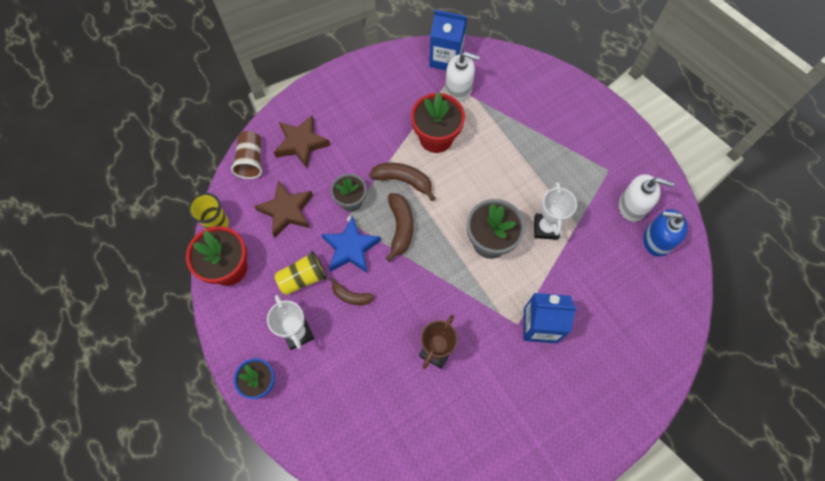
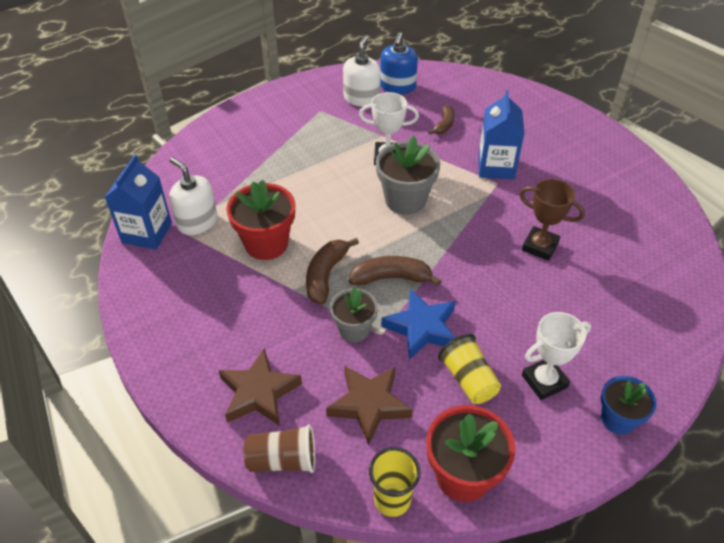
camera: 90 degrees left, 20 degrees down
brown banana [330,278,374,305] -> brown banana moved to [428,105,454,135]
white soap dispenser [445,52,480,102] -> white soap dispenser turned 60 degrees counterclockwise [169,157,217,235]

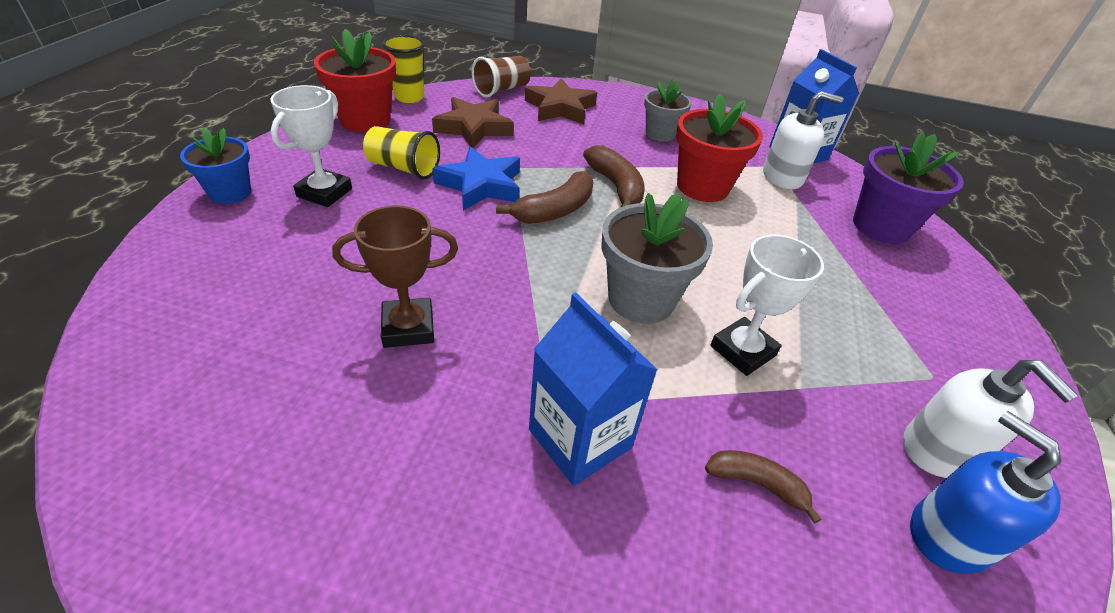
camera: 135 degrees right, 5 degrees down
grey flower pot [330,287,378,342] -> grey flower pot moved to [644,80,691,142]
brown banana [428,105,454,135] -> brown banana turned 135 degrees clockwise [705,450,821,524]
none -> purple flower pot [853,132,964,244]

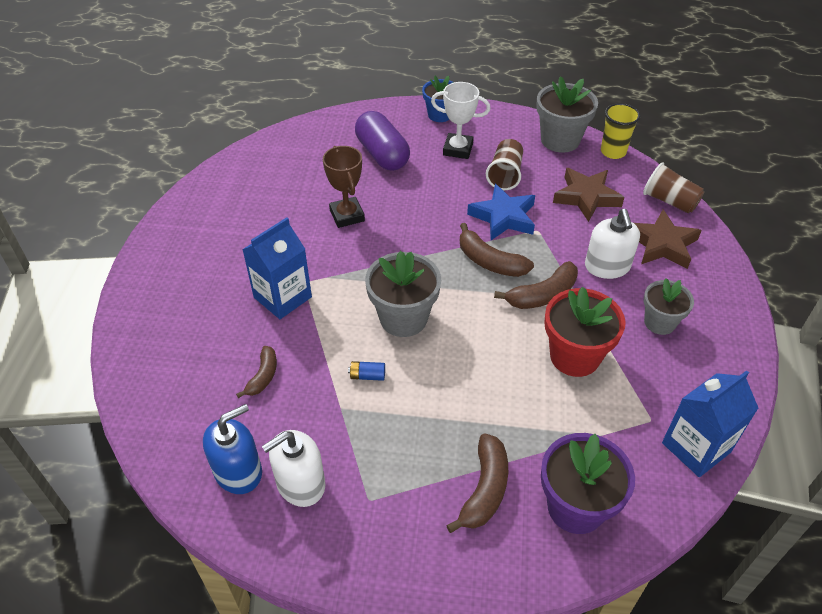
camera: 85 degrees right, 5 degrees up
red flower pot [314,29,396,132] -> grey flower pot [536,76,598,153]
yellow cup [363,126,440,180] -> brown cup [486,139,523,190]
white trophy [710,235,824,376] -> blue battery [348,361,385,381]
white soap dispenser [763,91,843,189] -> white soap dispenser moved to [585,209,640,279]
none -> purple capsule [355,111,410,171]
none -> brown banana [446,434,508,533]

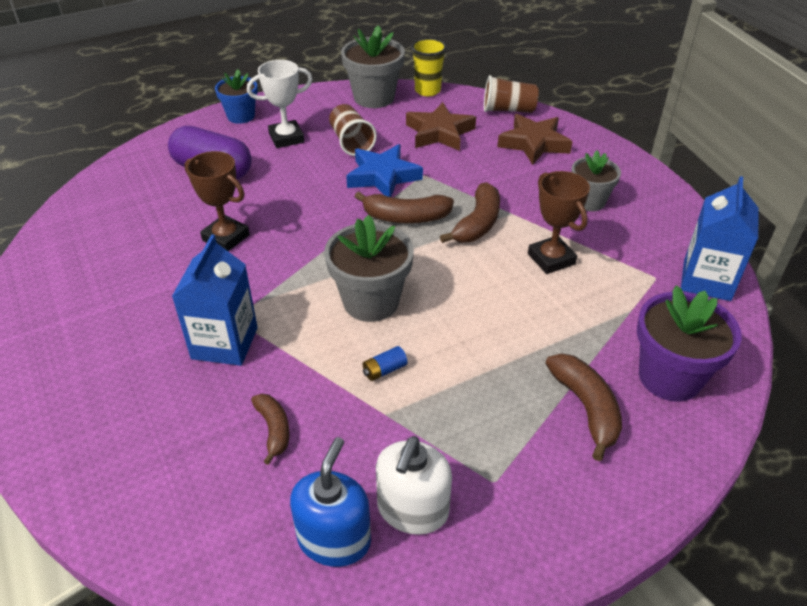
camera: 35 degrees left, 5 degrees down
red flower pot [544,287,626,377] -> brown trophy [528,171,590,274]
white soap dispenser [585,209,640,279] -> none

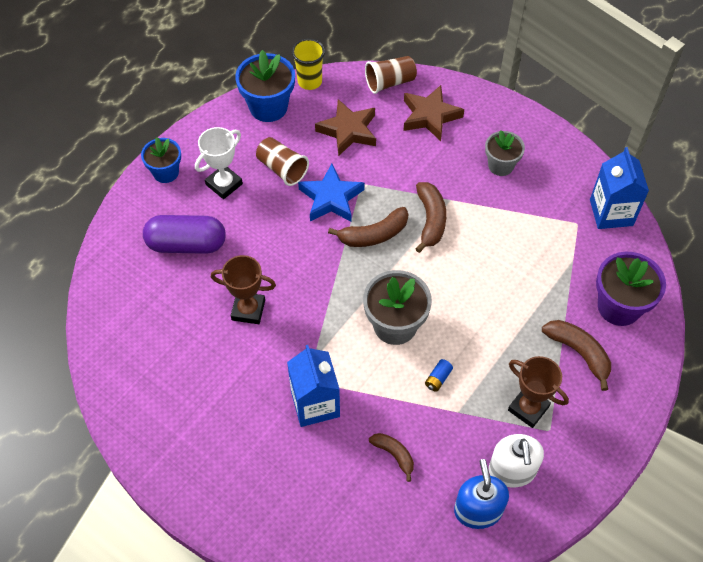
camera: 25 degrees left, 15 degrees up
grey flower pot [341,25,405,108] -> blue flower pot [235,50,295,122]
brown trophy [528,171,590,274] -> brown trophy moved to [508,356,569,428]

